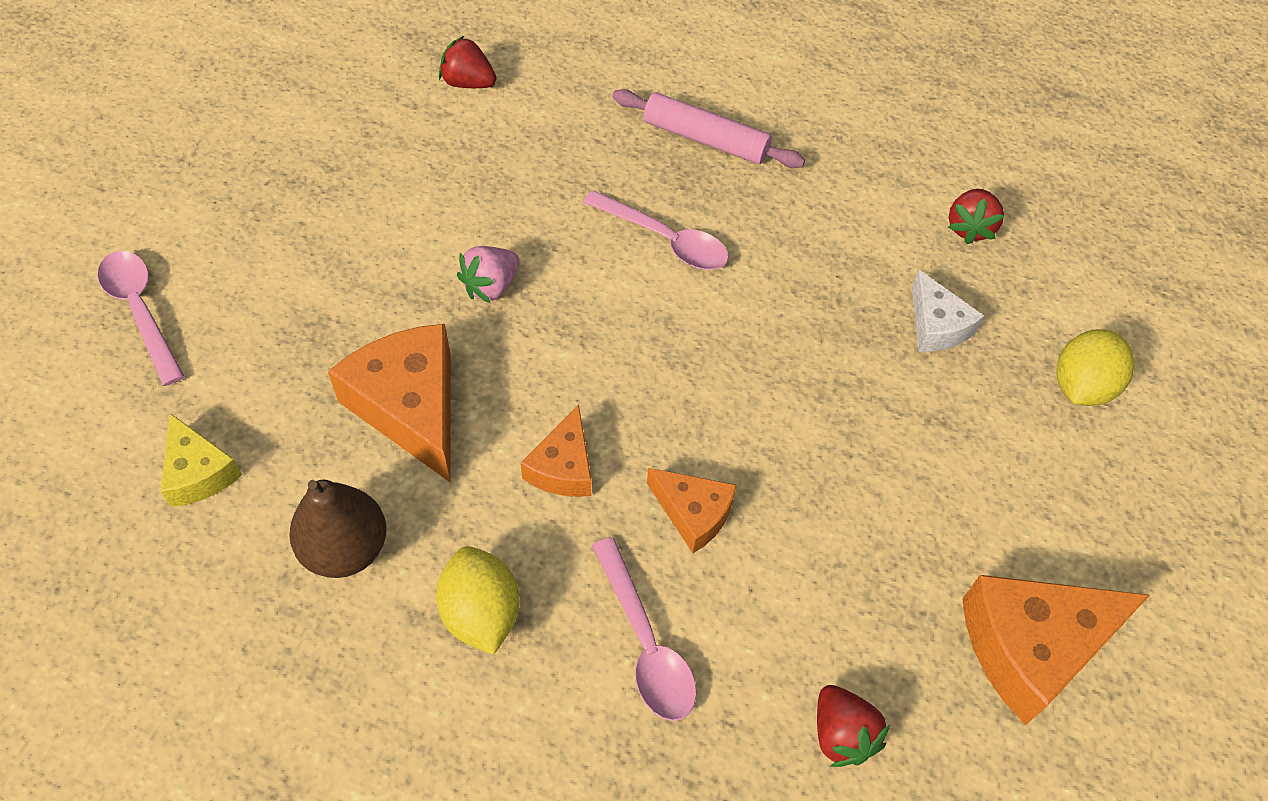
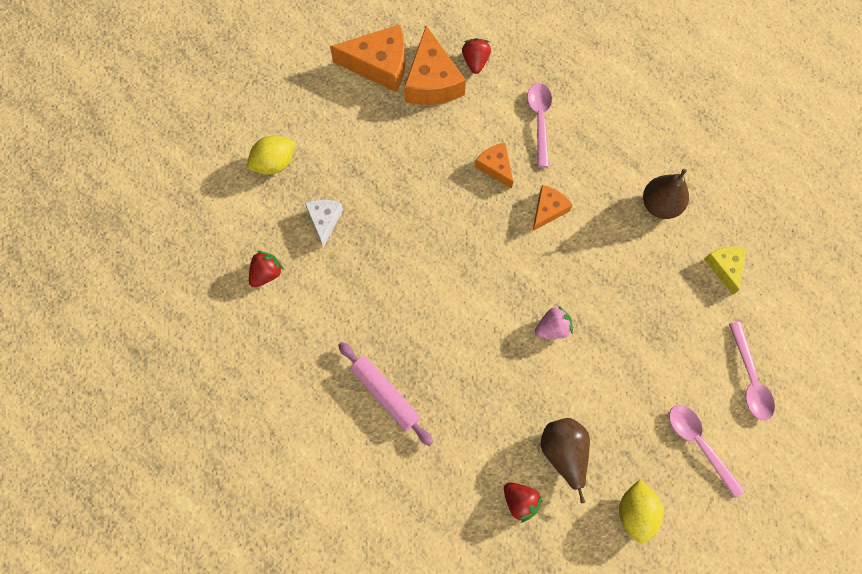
camera: 155 degrees left, 15 degrees up
orange cheese [328,324,451,483] -> orange cheese moved to [404,25,466,105]
yellow lemon [436,546,519,655] -> yellow lemon moved to [619,479,663,544]
pink spoon [583,190,729,270] -> pink spoon moved to [669,405,745,498]
none -> brown pear [541,418,590,503]

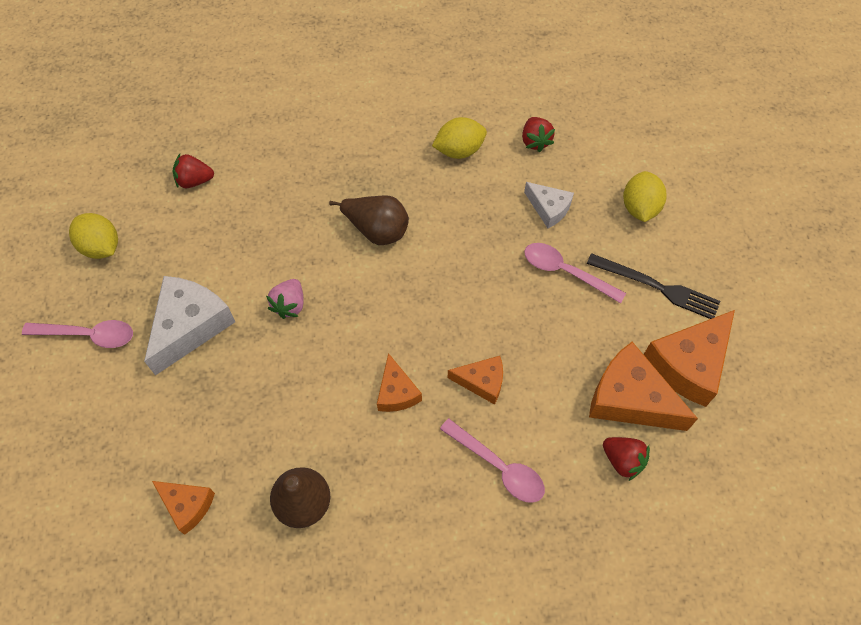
camera: 130 degrees right, 10 degrees down
pink rolling pin [338,342,433,446] -> none
brown pear [541,418,590,503] -> brown pear moved to [329,196,409,245]
yellow cheese [704,247,746,295] -> orange cheese [152,481,215,535]
pink spoon [729,322,775,420] -> pink spoon moved to [524,243,626,303]
none -> white cheese [144,276,235,376]
none -> yellow lemon [432,117,487,159]
none -> black fork [587,253,720,319]

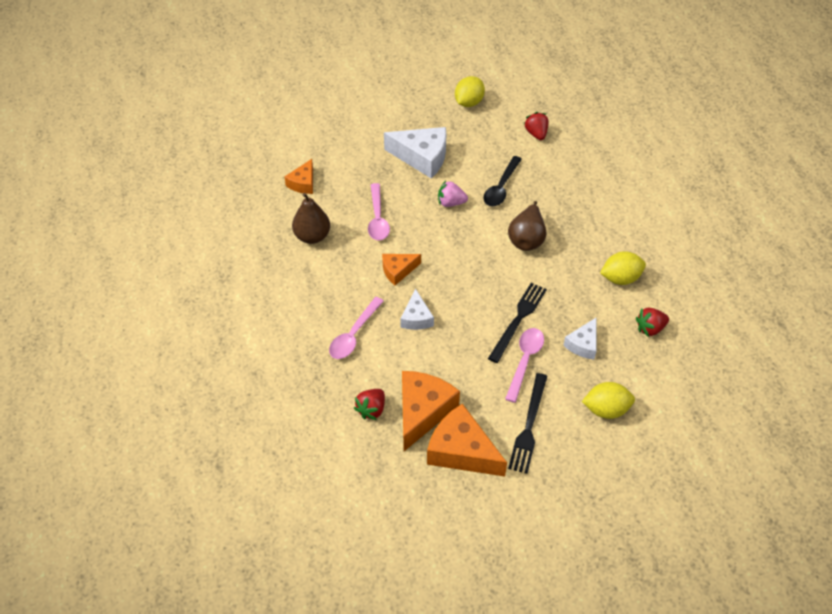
camera: 80 degrees right, 10 degrees down
pink spoon [22,320,133,348] -> pink spoon moved to [368,183,390,240]
yellow lemon [432,117,487,159] -> yellow lemon turned 75 degrees counterclockwise [600,251,646,285]
orange cheese [447,356,503,405] -> white cheese [400,289,434,330]
none -> black spoon [484,156,522,206]
none -> black fork [488,283,547,363]

